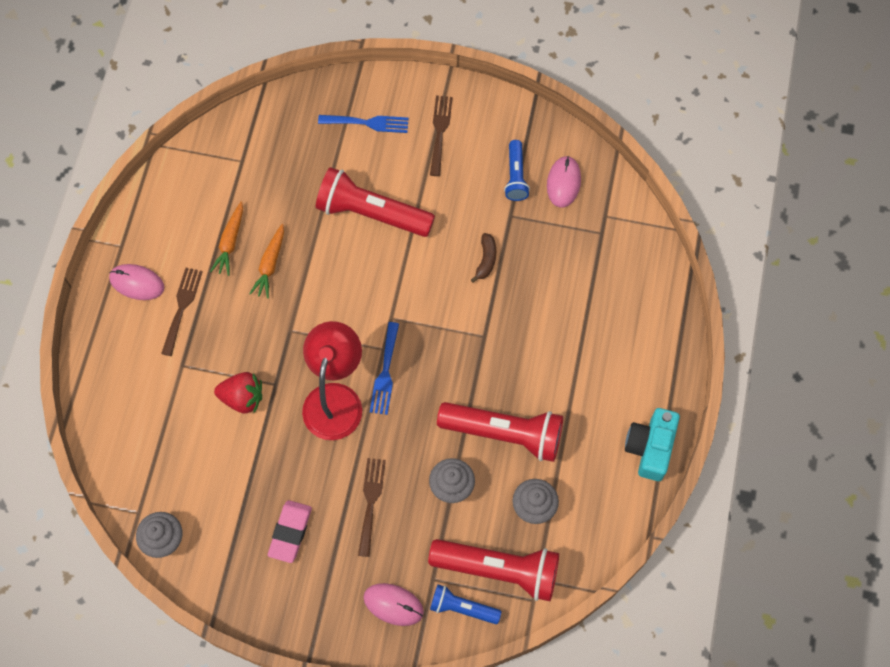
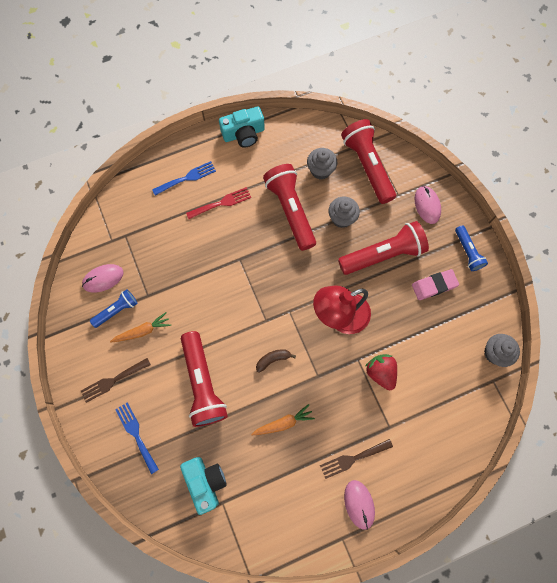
camera: 125 degrees left, 5 degrees up
orange carrot [210,201,243,276] -> orange carrot moved to [110,312,171,343]
brown fork [358,458,386,557] -> red flashlight [338,221,429,275]
blue fork [370,322,399,415] -> blue fork moved to [152,161,216,196]
blue flashlight [430,585,502,624] -> blue flashlight moved to [455,225,488,271]
brown banana [471,233,496,283] -> brown banana moved to [256,349,296,372]
none -> turquoise camera [180,457,227,515]
none -> red fork [186,187,251,219]

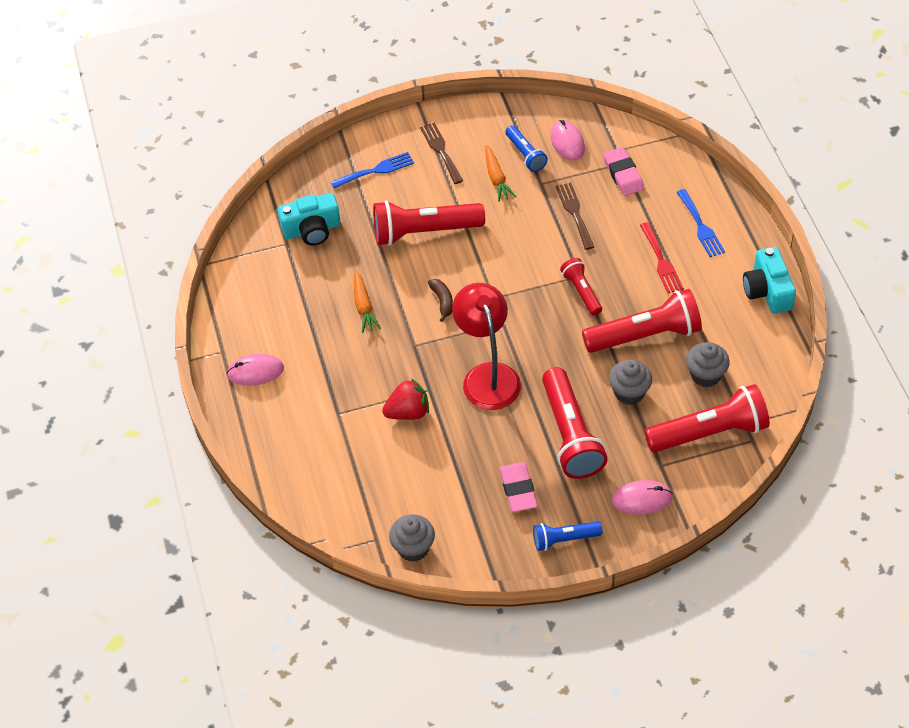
camera: 100 degrees right, 20 degrees down
brown fork [320,439,393,479] -> brown fork moved to [556,183,594,250]
none -> red flashlight [560,258,602,316]
none -> pink eraser [603,147,644,196]

